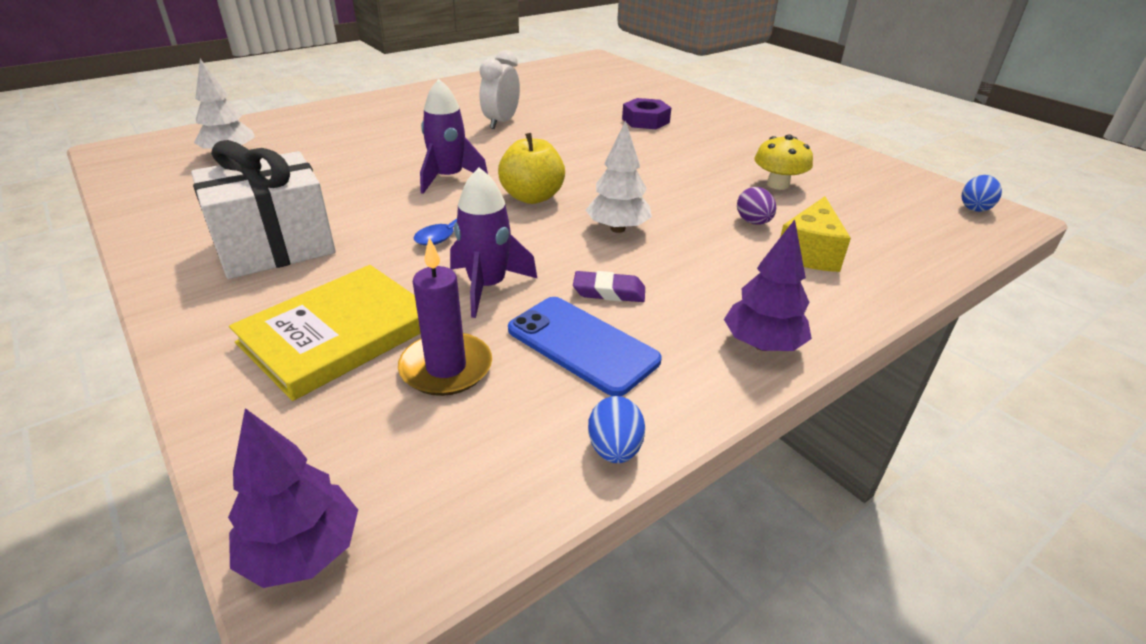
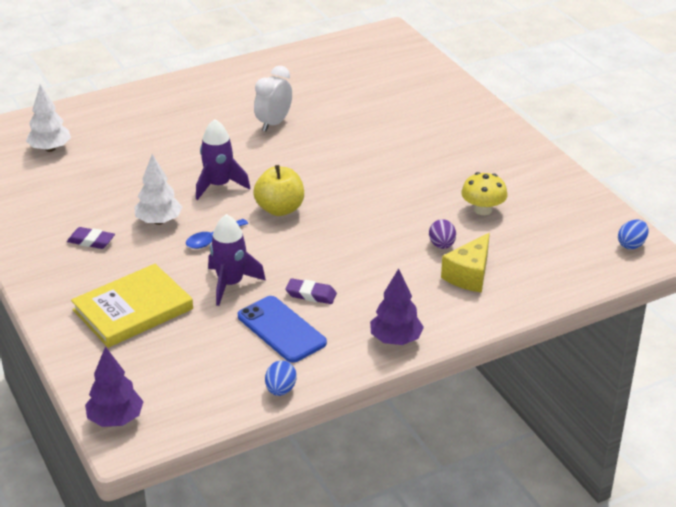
camera: 10 degrees right, 0 degrees up
white gift [191,140,336,279] -> purple eraser [67,227,115,249]
purple candle [398,237,492,396] -> none
white tree [586,121,652,233] -> white tree moved to [134,154,182,225]
purple nut [622,98,671,129] -> none

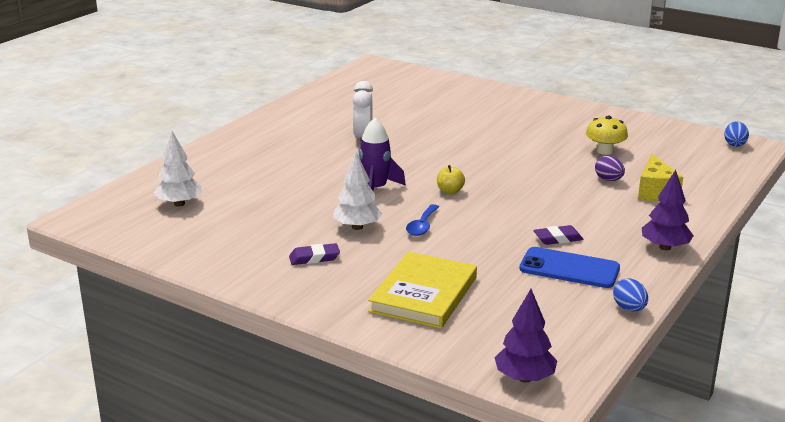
camera: 30 degrees left, 10 degrees down
purple rocket [208,214,266,306] -> none
yellow apple [253,165,304,216] -> yellow apple [437,165,465,194], size x0.57

